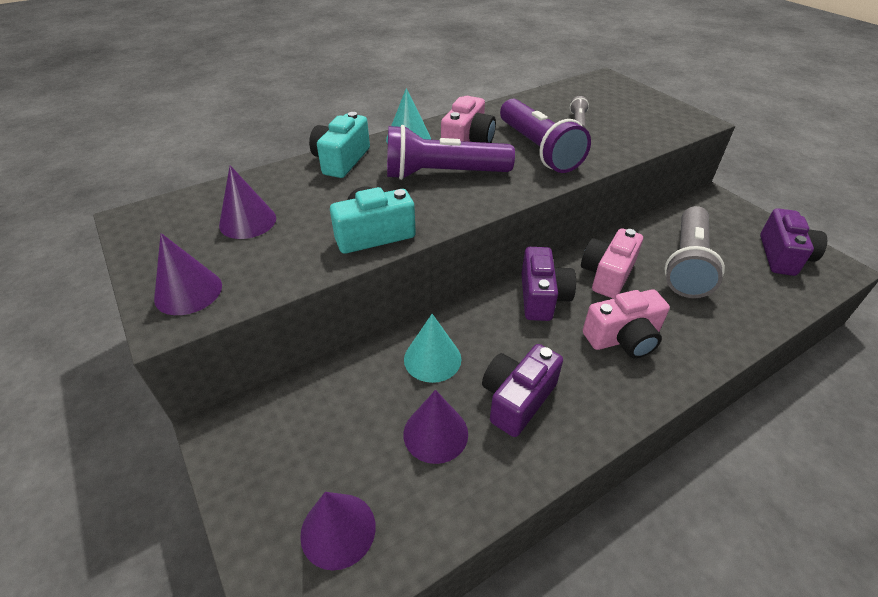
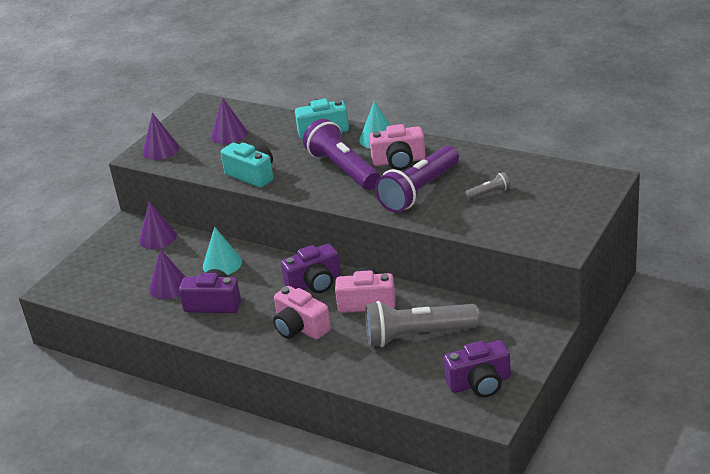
camera: 65 degrees right, 10 degrees down
purple cone [300,492,376,571] -> purple cone moved to [139,202,177,249]

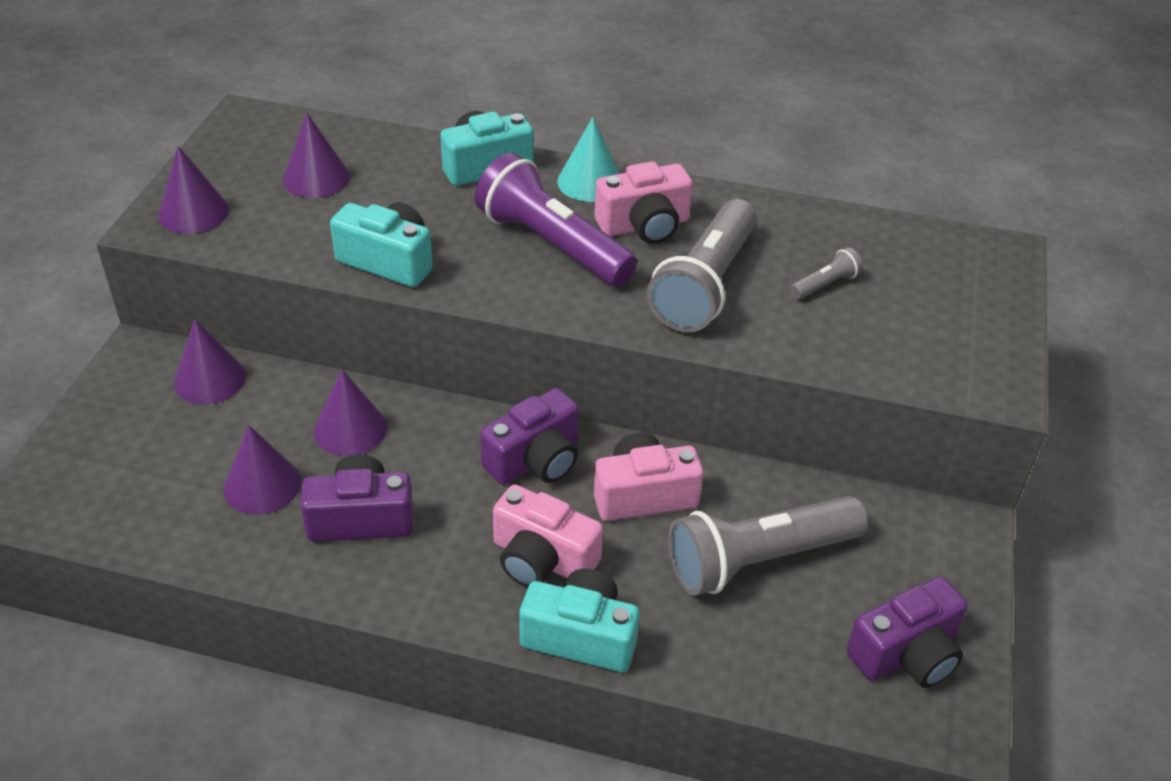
camera: 20 degrees left, 10 degrees up
turquoise cone [203,227,242,275] -> purple cone [314,369,387,456]
purple flashlight [375,146,459,213] -> grey flashlight [647,199,757,332]
none -> turquoise camera [519,569,640,672]

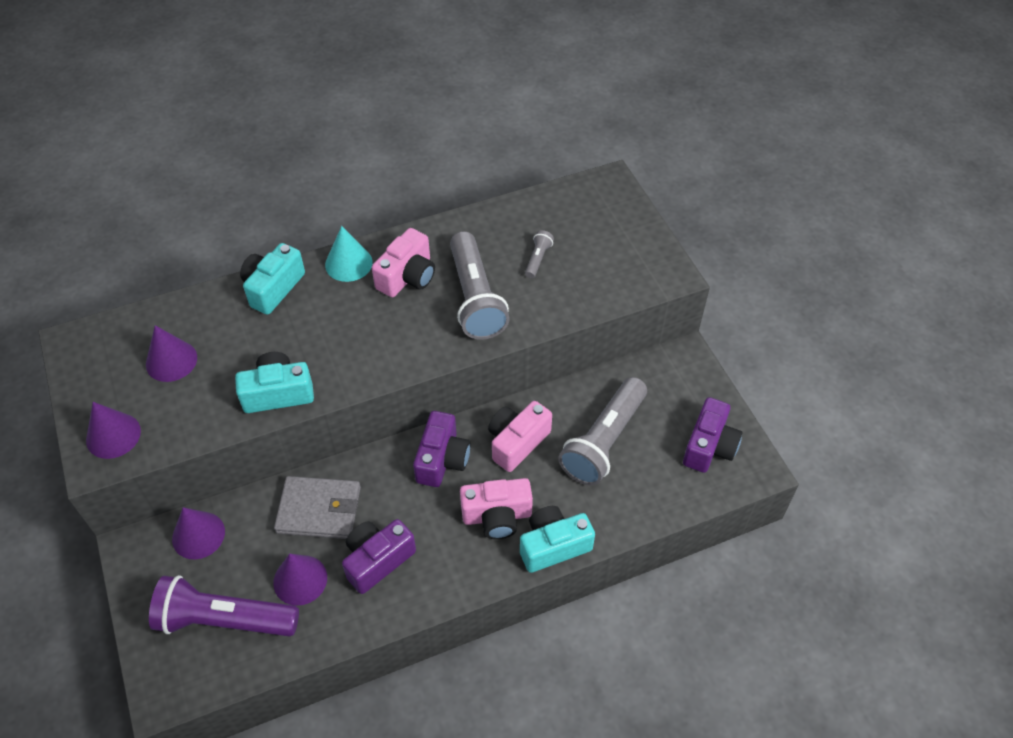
camera: 35 degrees left, 10 degrees up
purple cone [314,369,387,456] -> grey wallet [274,476,361,539]
purple flashlight [475,153,637,287] -> purple flashlight moved to [149,575,299,637]

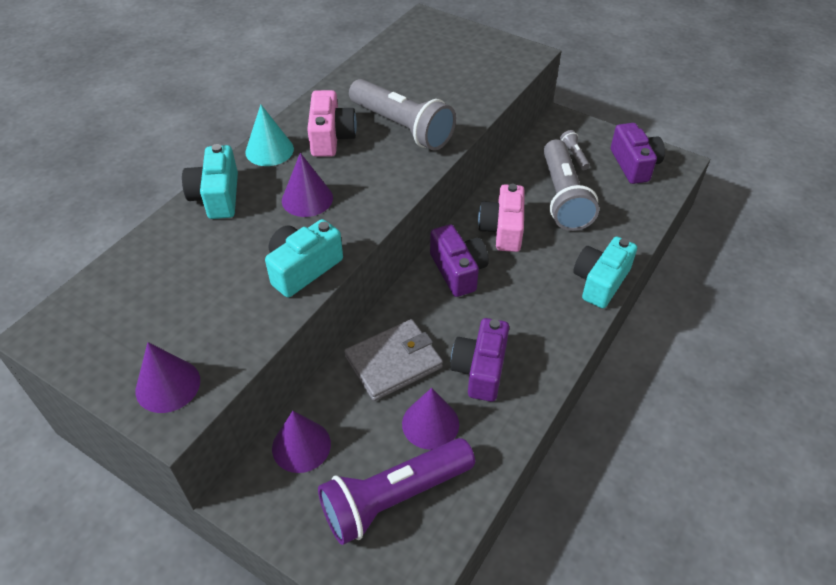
camera: 35 degrees left, 5 degrees down
purple cone [146,325,197,382] -> purple cone moved to [282,153,333,217]
pink camera [460,478,533,539] -> none
grey flashlight [525,230,554,278] -> grey flashlight moved to [560,130,590,170]

